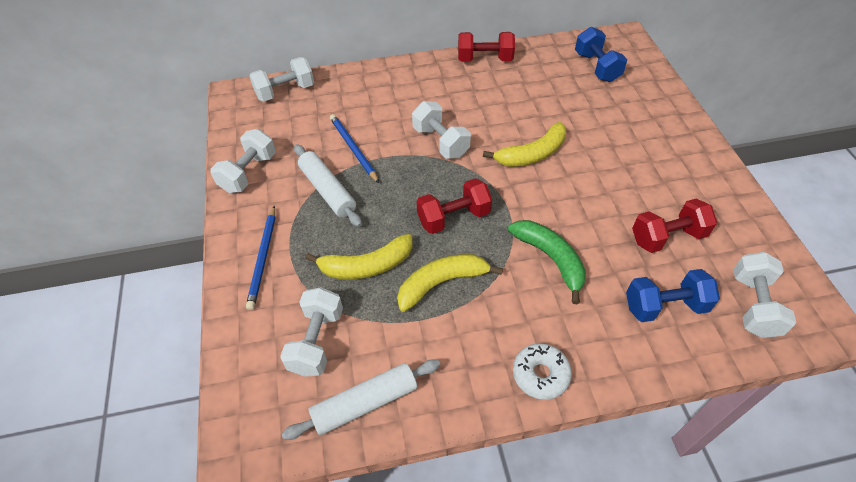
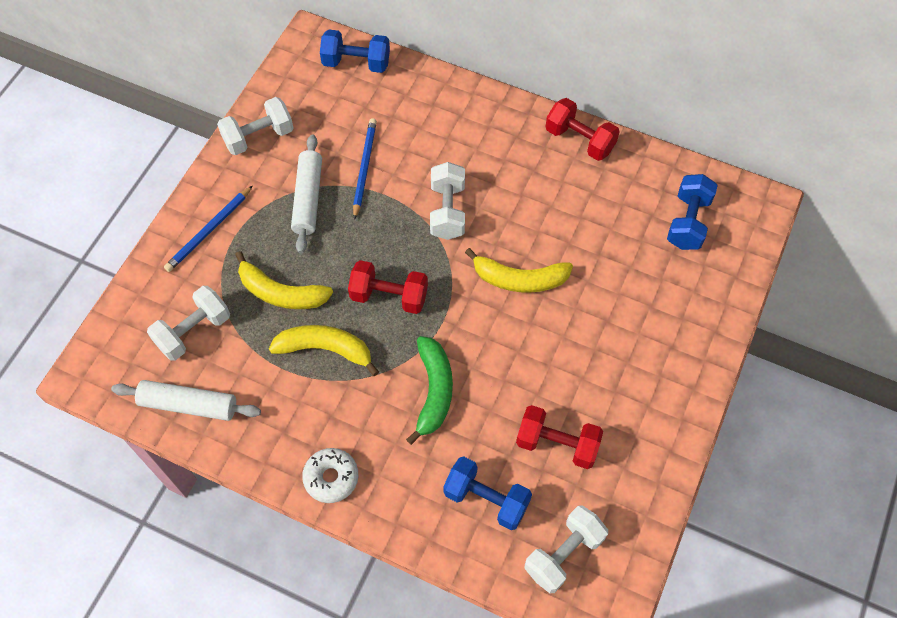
camera: 35 degrees right, 10 degrees up
white dumbbell [249,57,314,102] -> blue dumbbell [320,29,390,73]

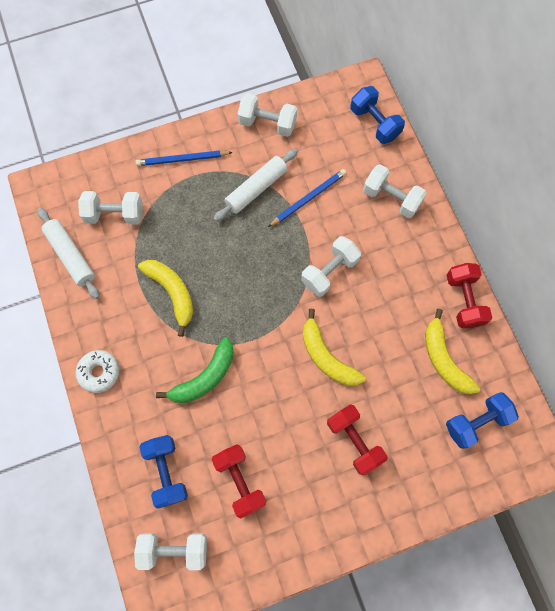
camera: 45 degrees right, 10 degrees up
yellow banana [235,251,333,309] -> yellow banana moved to [425,309,481,395]
red dumbbell [348,260,428,314] -> red dumbbell moved to [327,404,388,475]
none -> white dumbbell [363,164,427,218]

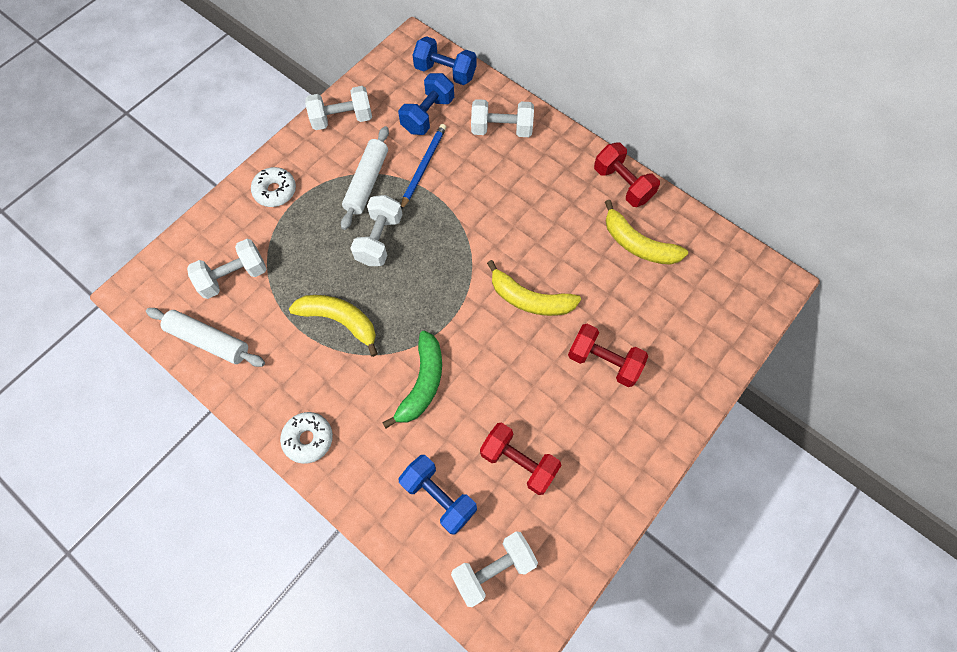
camera: 30 degrees left, 5 degrees down
blue pencil [135,150,233,166] -> white donut [251,167,296,207]
white dumbbell [301,236,361,297] -> white dumbbell moved to [350,195,403,266]
blue dumbbell [446,392,519,449] -> blue dumbbell moved to [398,73,454,135]

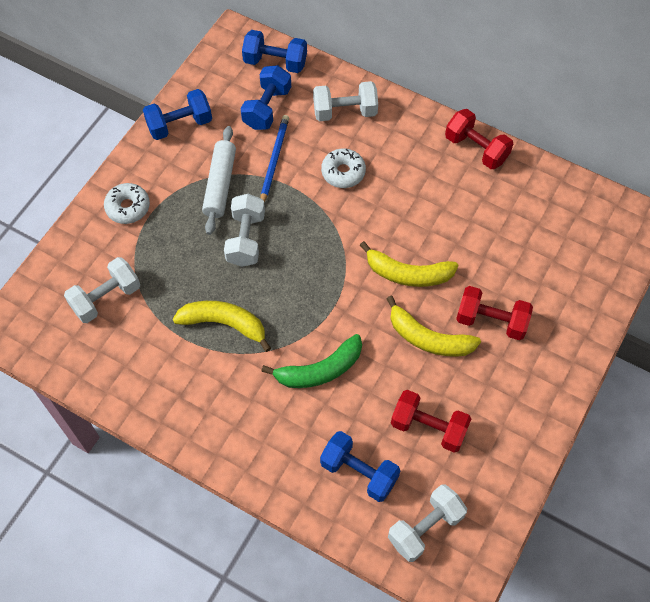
camera: 10 degrees left, 5 degrees down
white rolling pin [146,308,265,367] -> none
white donut [280,412,333,464] -> white donut moved to [321,148,366,188]
white dumbbell [305,86,372,130] -> blue dumbbell [143,89,212,140]
green banana [382,331,442,428] -> green banana turned 60 degrees clockwise [261,334,362,388]
yellow banana [605,200,688,265] -> yellow banana moved to [386,296,481,357]

